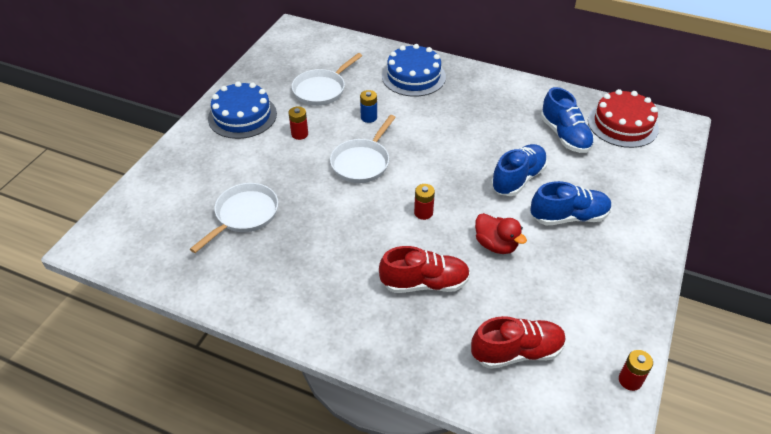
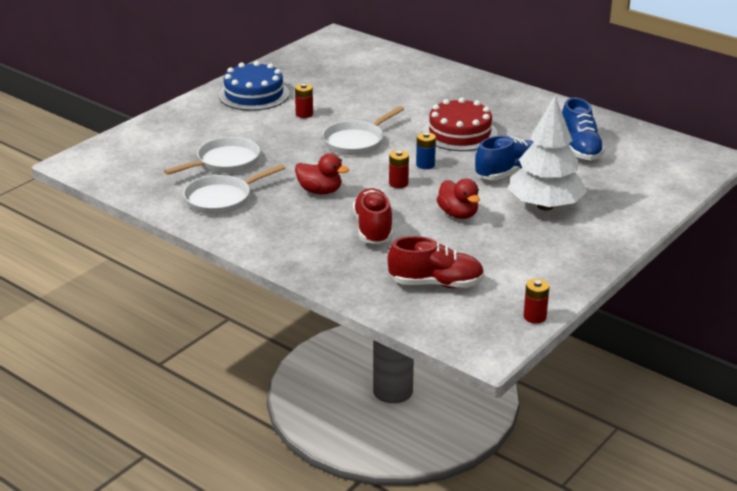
camera: 15 degrees right, 15 degrees down
white pan [292,53,362,106] -> white pan moved to [183,164,285,214]
blue battery [360,90,377,123] -> blue battery moved to [416,132,436,169]
red shoe [379,246,470,293] -> red shoe turned 105 degrees counterclockwise [353,188,393,244]
blue cake [382,44,446,97] -> none
blue shoe [530,181,612,226] -> white tree [508,96,587,211]
red cake [588,89,659,148] -> red cake moved to [423,97,498,151]
none -> red duck [295,153,349,194]

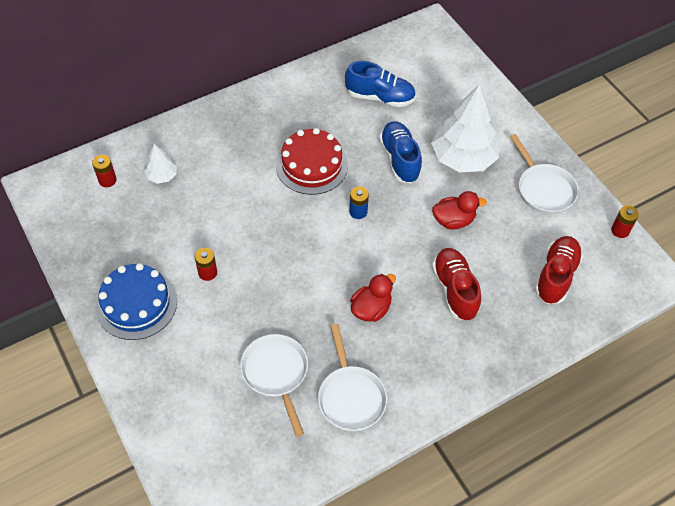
camera: 70 degrees left, 25 degrees up
white pan [322,106,404,155] -> white pan moved to [510,134,579,214]
red shoe [353,188,393,244] -> red shoe turned 60 degrees clockwise [432,248,481,321]
red battery [389,150,409,188] -> red battery moved to [92,155,117,187]
none -> white tree [144,144,177,184]

